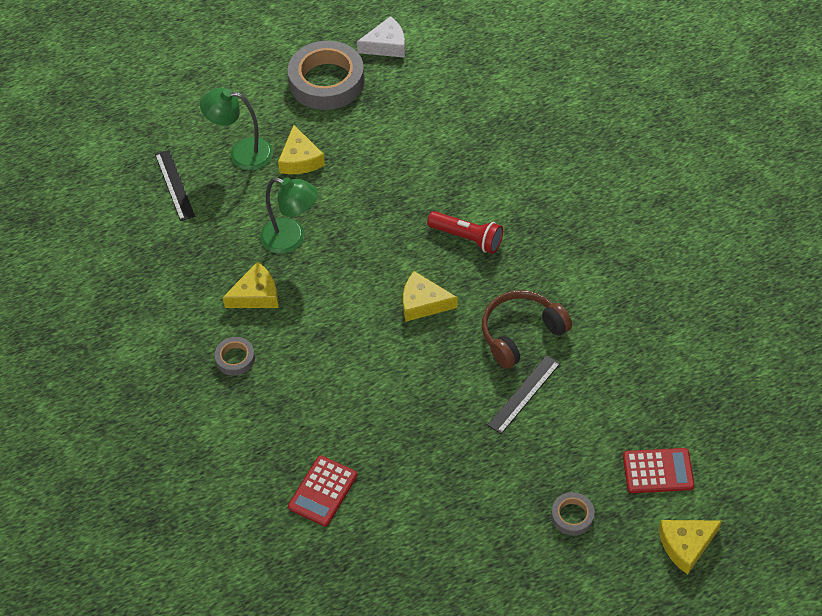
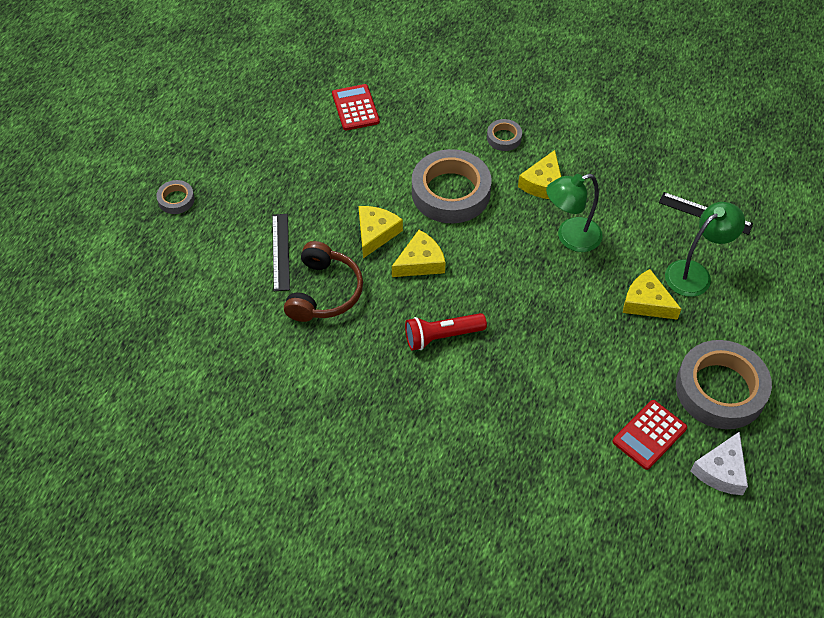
camera: 135 degrees right, 0 degrees up
red calculator [623,448,694,493] -> red calculator moved to [612,400,687,470]
yellow cheese [659,520,722,574] -> yellow cheese moved to [359,206,403,258]
none -> grey tape [412,149,491,223]

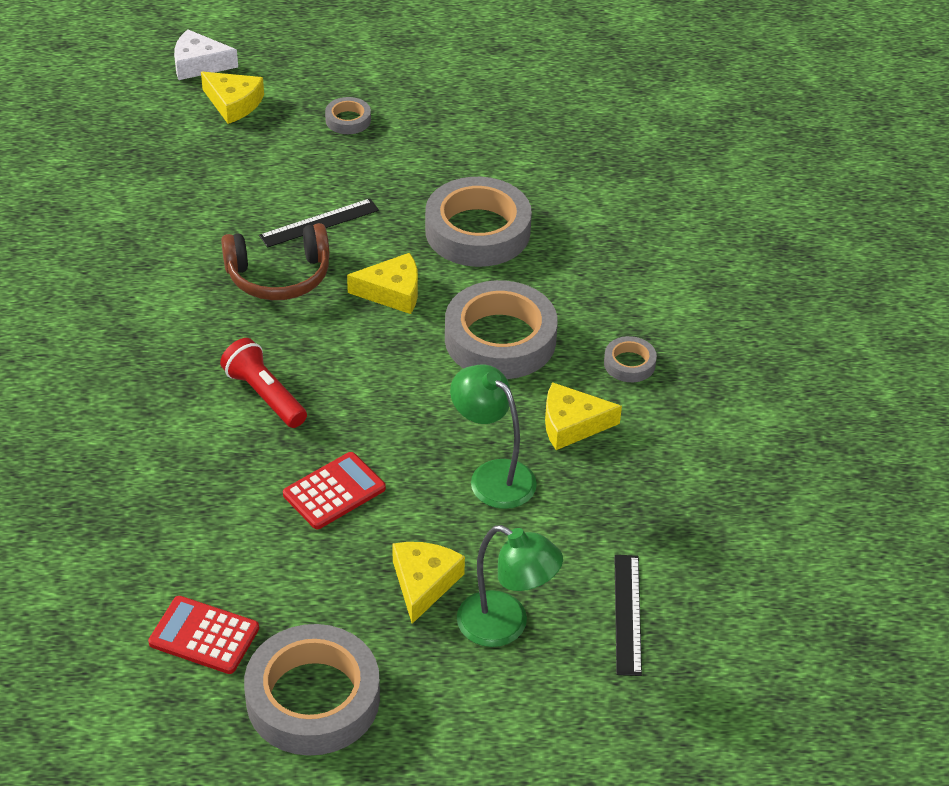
camera: 65 degrees right, 10 degrees down
red calculator [332,84,380,131] -> red calculator moved to [283,452,386,529]
yellow cheese [392,230,445,277] -> yellow cheese moved to [201,72,264,124]
white cheese [691,431,748,495] -> white cheese moved to [174,29,238,80]
none -> grey tape [425,177,532,267]

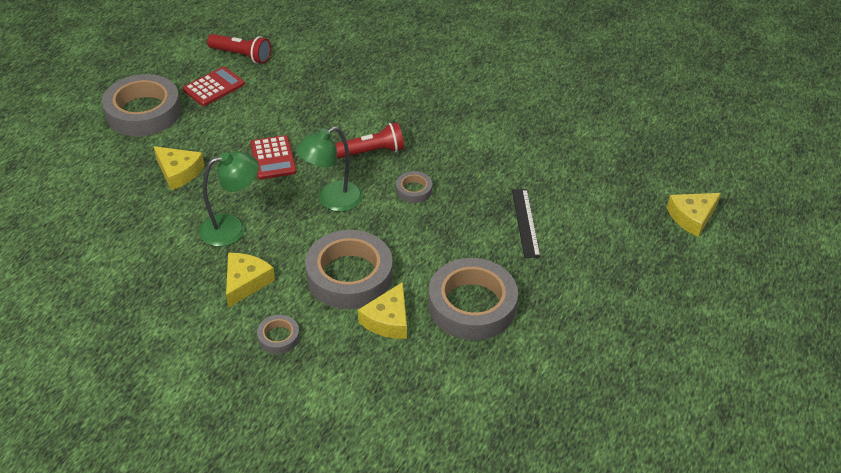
camera: 115 degrees right, 0 degrees up
white cheese [174,29,238,80] -> none
brown headphones [221,223,330,300] -> none
grey tape [325,97,371,134] -> grey tape moved to [396,171,432,203]
yellow cheese [347,253,418,314] -> yellow cheese moved to [358,282,407,339]
green lamp [457,525,563,647] -> green lamp moved to [296,126,363,212]
black ruler [614,555,642,676] -> none
none -> red flashlight [207,34,271,64]

